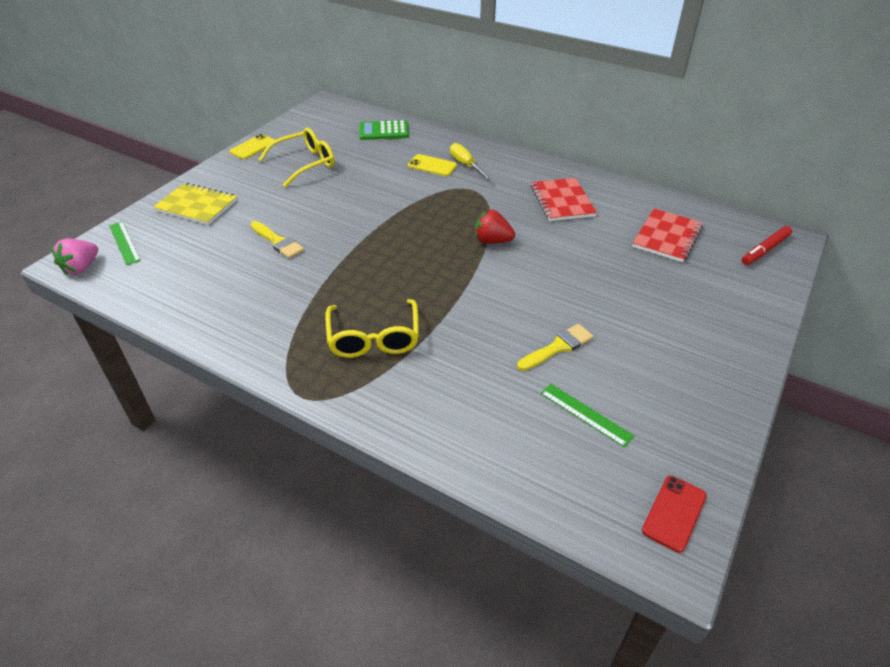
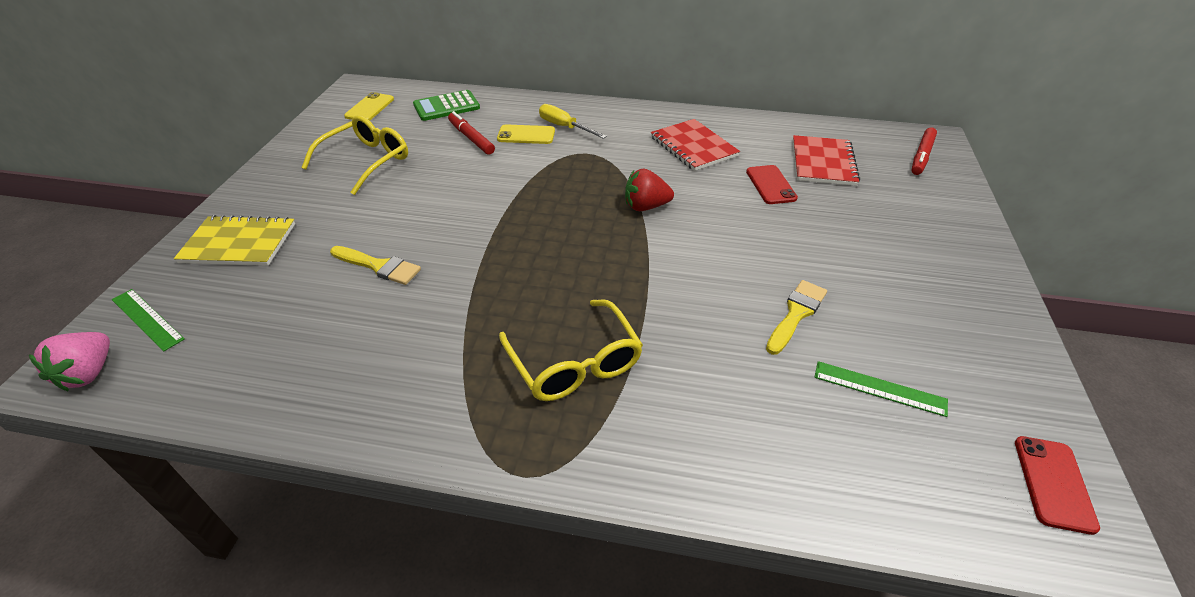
camera: 20 degrees left, 0 degrees up
yellow phone [229,134,275,159] -> yellow phone moved to [344,92,394,121]
none -> red marker [448,111,495,155]
none -> red phone [746,165,798,204]

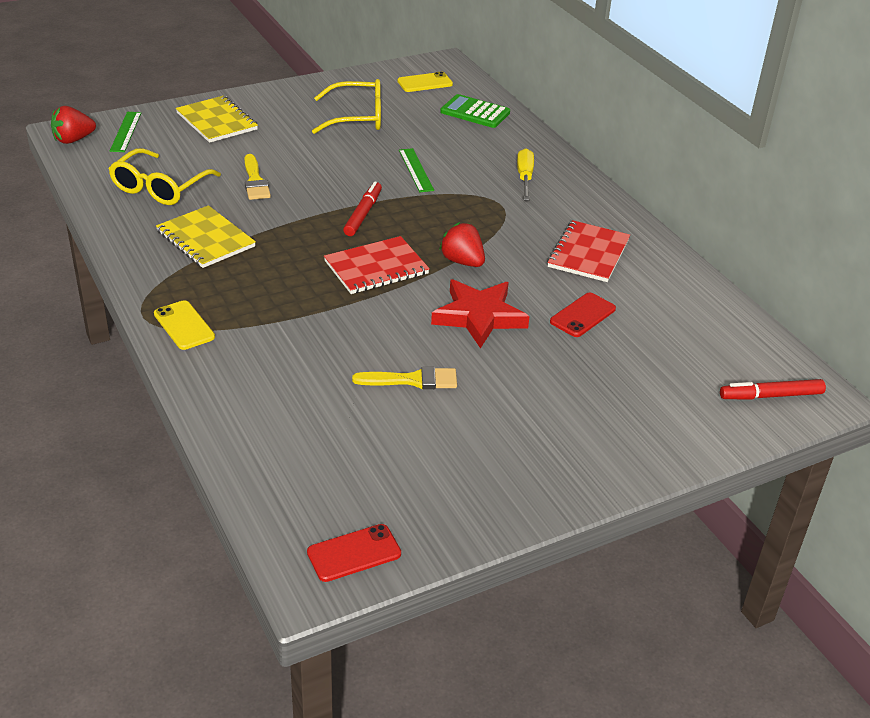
camera: 50 degrees right, 5 degrees down
pink strawberry [29,332,110,391] -> red strawberry [51,106,96,144]
red marker [448,111,495,155] -> red marker moved to [343,181,382,236]
yellow phone [497,124,555,144] -> yellow phone moved to [154,300,215,350]
yellow glasses [499,299,643,401] -> yellow glasses moved to [109,148,221,205]
red notebook [793,135,860,186] -> red notebook moved to [324,236,430,294]
green ruler [814,361,948,417] -> green ruler moved to [399,148,434,192]
none -> yellow notebook [156,205,256,268]
none -> red star [431,279,530,349]

